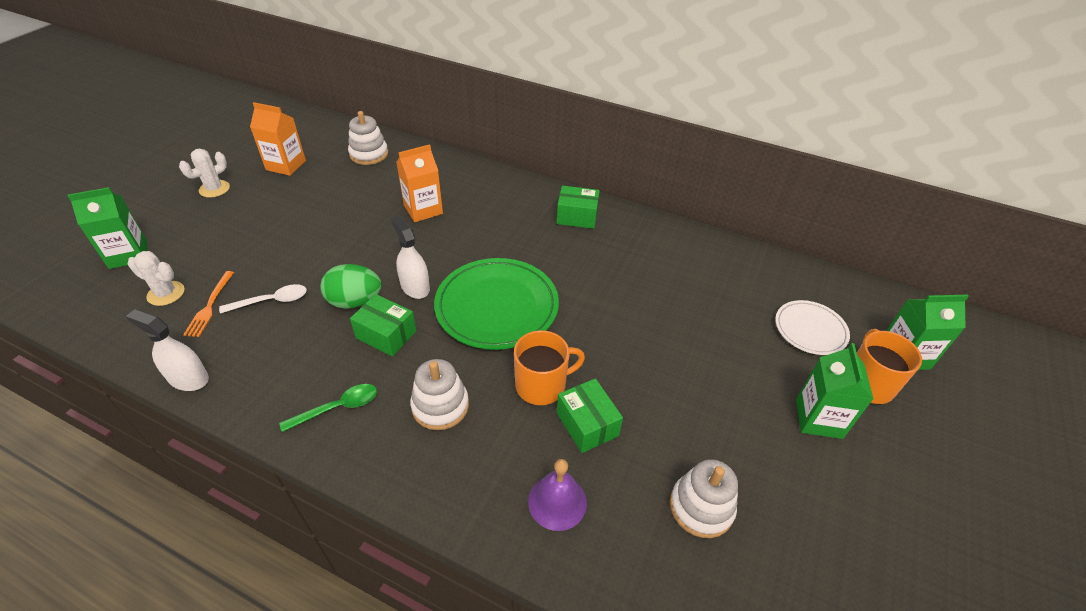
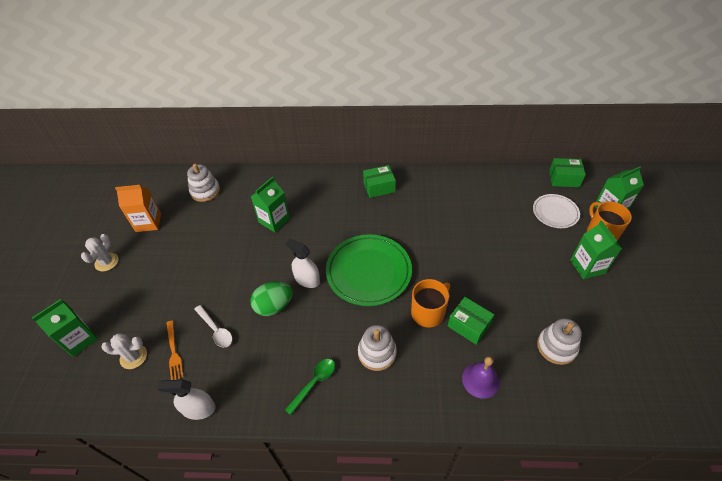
camera: 20 degrees left, 5 degrees up
white spoon [219,284,307,314] -> white spoon turned 90 degrees clockwise [194,305,232,347]
green box [350,294,416,357] -> green box moved to [549,158,586,187]
orange carton [396,144,443,222] -> green carton [251,177,290,232]

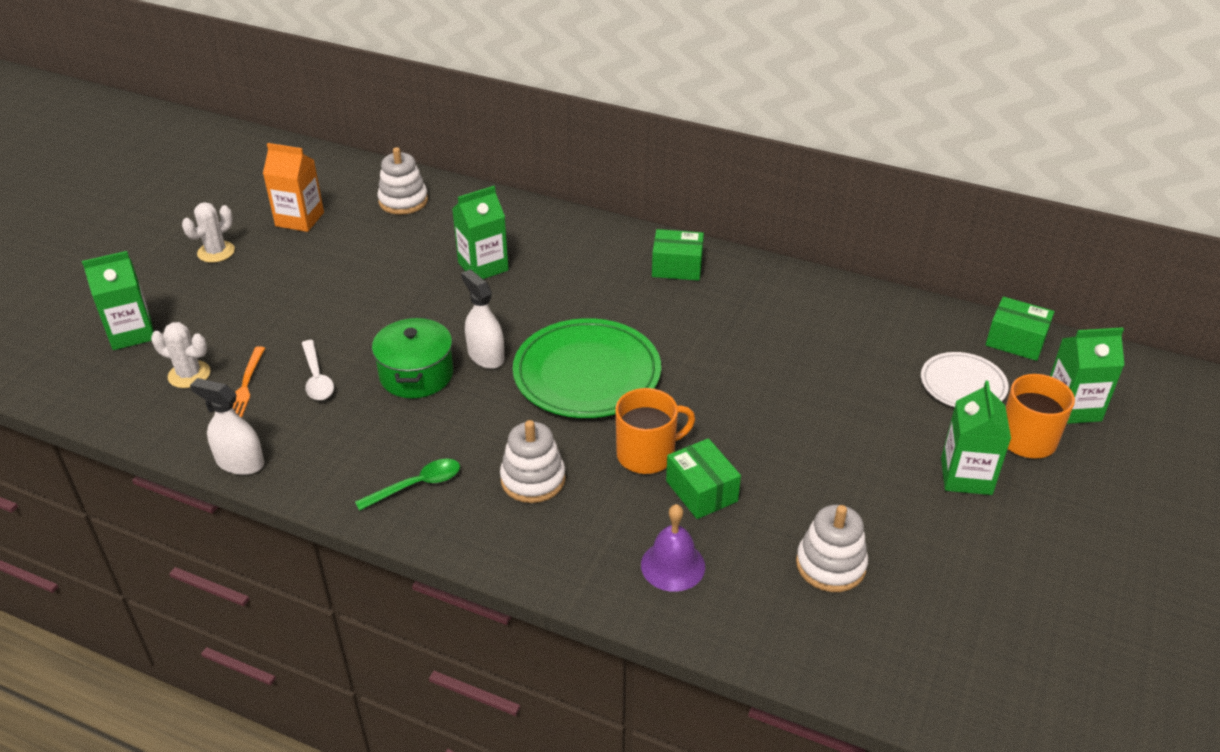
camera: 20 degrees right, 10 degrees down
green egg [251,282,293,316] -> green pot [372,318,453,398]

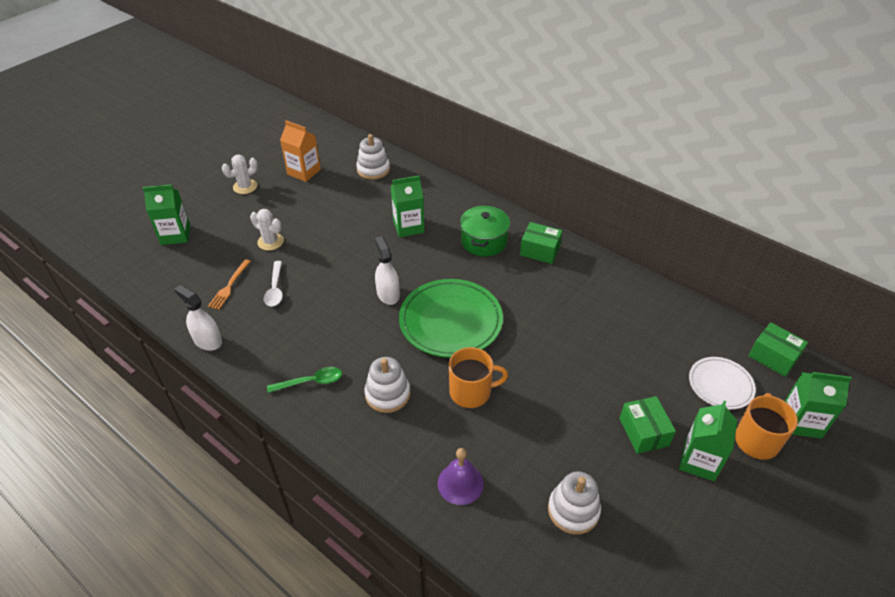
camera: 15 degrees right, 5 degrees up
white cactus [151,322,211,388] -> white cactus moved to [250,209,284,250]
green pot [372,318,453,398] -> green pot moved to [460,205,510,256]
green box [666,438,741,519] -> green box moved to [619,396,676,454]

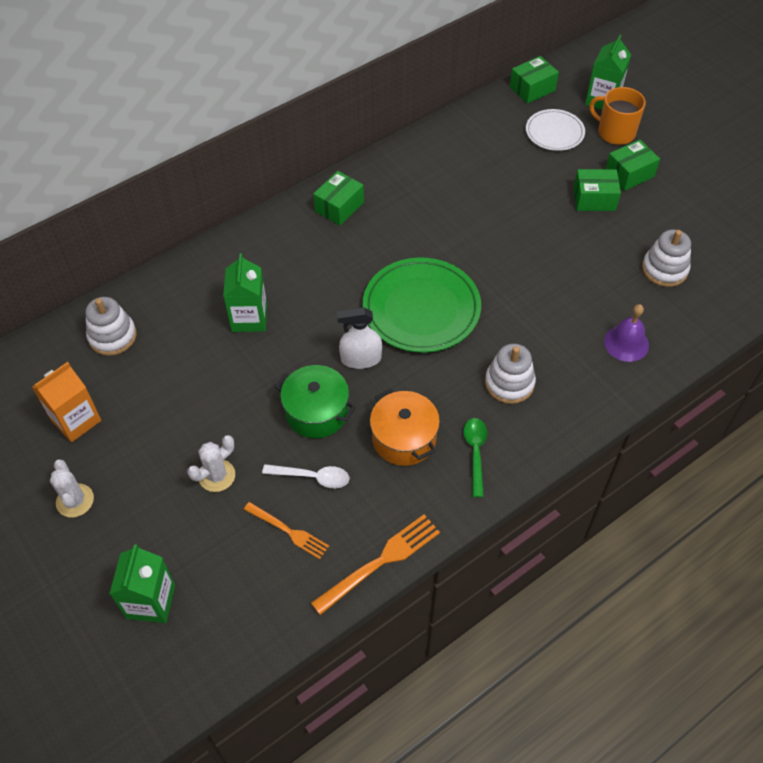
camera: 75 degrees left, 10 degrees up
white spray bottle [174,285,222,351] -> orange fork [311,515,440,615]
orange mug [449,347,508,408] -> none
green pot [460,205,510,256] -> green pot moved to [275,365,356,438]
green carton [679,401,737,482] -> green box [606,140,660,191]
none -> orange pot [370,389,440,466]

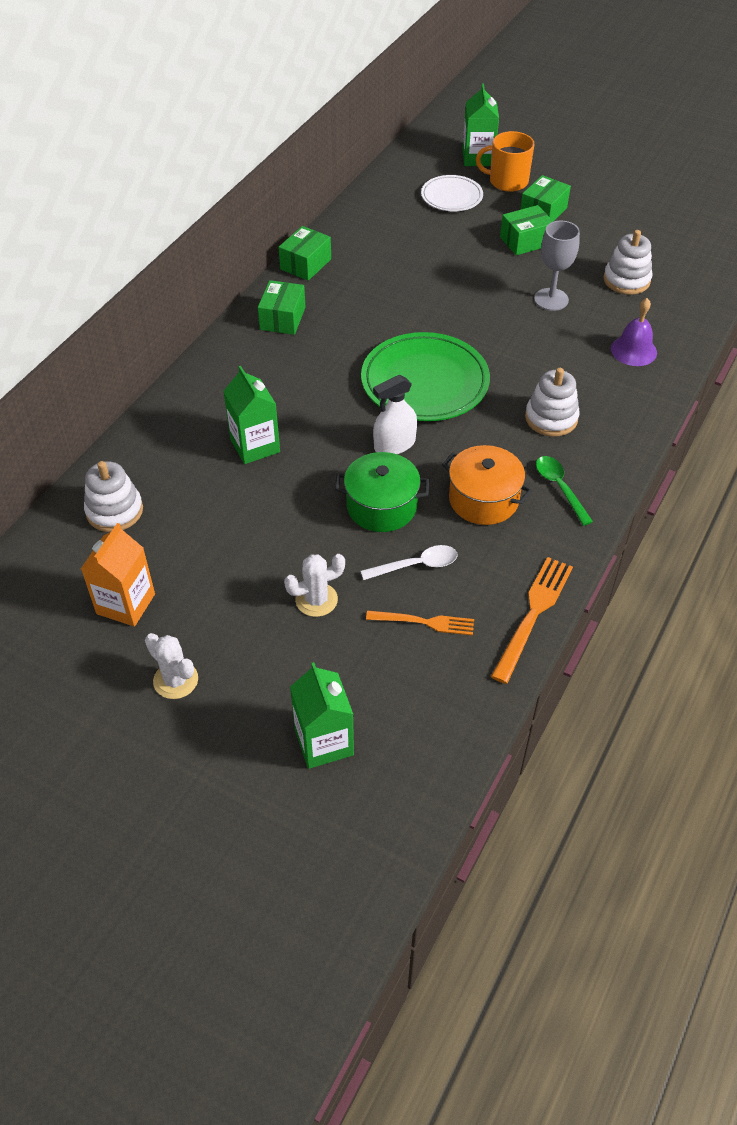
camera: 25 degrees left, 5 degrees down
white cactus [188,435,235,492] -> white cactus turned 45 degrees clockwise [284,554,345,617]
green box [510,56,559,104] -> green box moved to [278,226,331,281]
none -> grey goblet [534,221,580,311]

